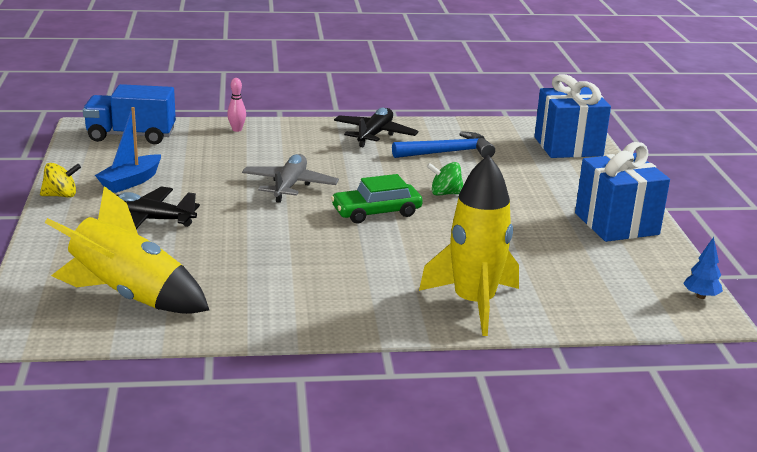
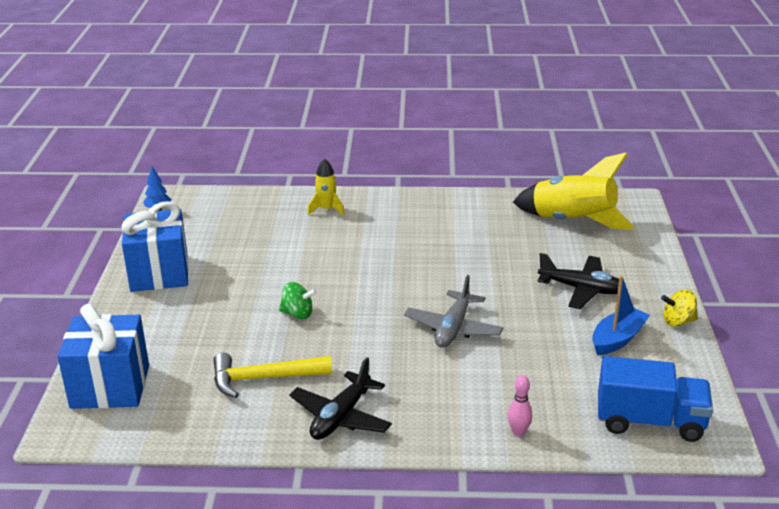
camera: 170 degrees left, 5 degrees up
green car [331,174,423,223] -> none
blue hammer [392,131,495,158] -> yellow hammer [213,353,332,398]
yellow rocket [419,155,519,336] -> yellow rocket [308,158,344,216], size x0.50

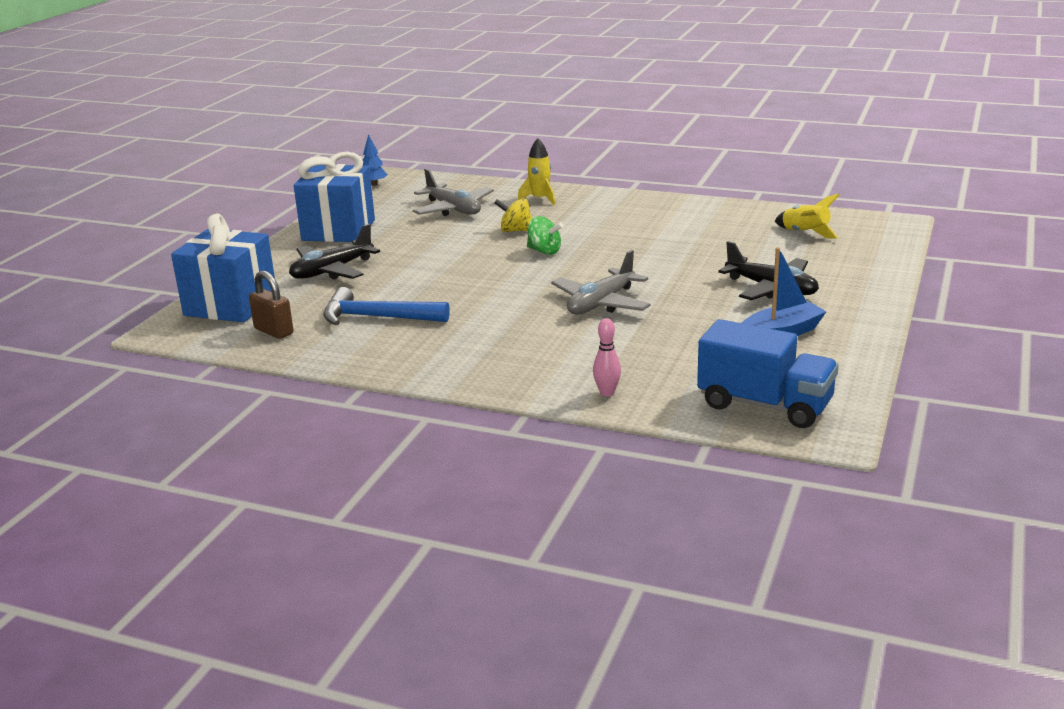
camera: 20 degrees right, 5 degrees down
yellow hammer [213,353,332,398] -> blue hammer [323,287,450,325]
green spinning top [279,282,317,319] -> green spinning top moved to [527,216,563,255]
black plane [290,357,392,440] -> black plane moved to [289,224,380,279]
yellow rocket [513,152,634,230] -> yellow rocket [775,194,840,239], size x0.50
yellow spinning top [661,289,698,327] -> yellow spinning top moved to [494,198,532,232]
none -> brown padlock [249,270,293,339]
none -> grey plane [413,169,494,216]

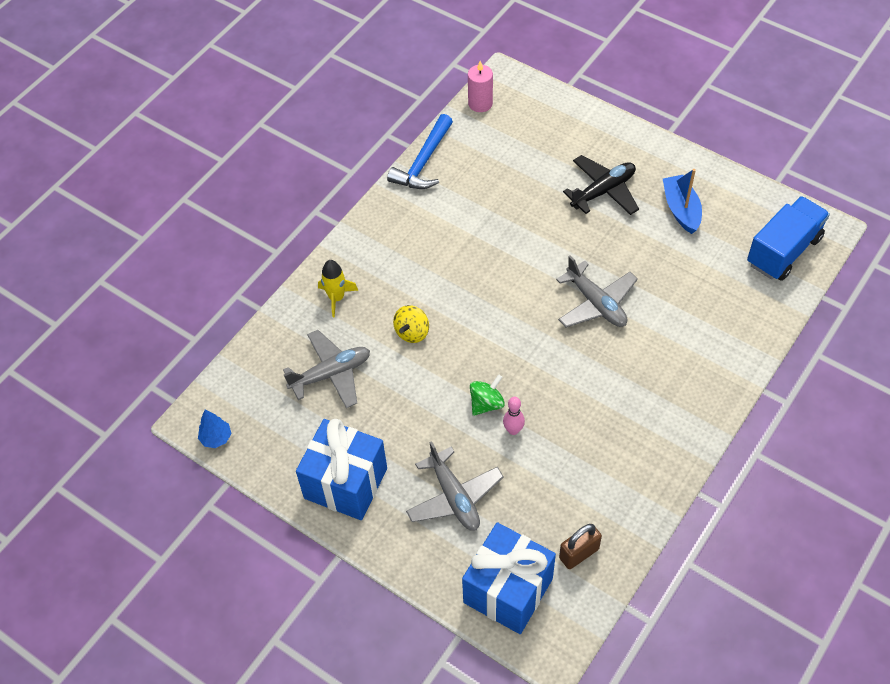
camera: 75 degrees left, 30 degrees up
black plane [289,224,380,279] -> grey plane [406,441,504,531]
blue hammer [323,287,450,325] -> blue hammer moved to [387,114,453,189]
green spinning top [527,216,563,255] -> green spinning top moved to [470,374,505,416]
pink bowling pin [593,318,621,397] -> pink bowling pin moved to [503,397,525,435]
yellow rocket [775,194,840,239] -> none
none -> pink candle [468,61,493,112]

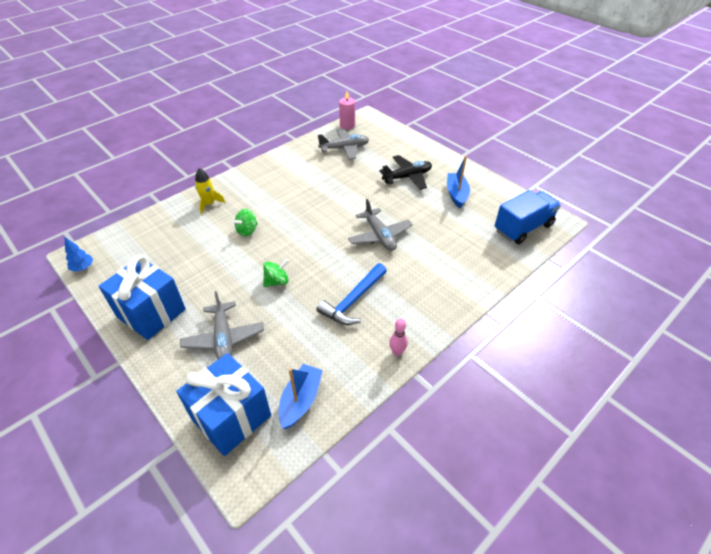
camera: 10 degrees right, 10 degrees down
grey plane [283,330,370,408] -> grey plane moved to [318,128,369,160]
blue hammer [387,114,453,189] -> blue hammer moved to [316,263,387,325]
yellow spinning top [393,305,429,343] -> green spinning top [232,209,258,237]
pink bowling pin [503,397,525,435] -> pink bowling pin moved to [389,319,408,356]
brown padlock [559,524,602,569] -> blue boat [279,364,323,429]

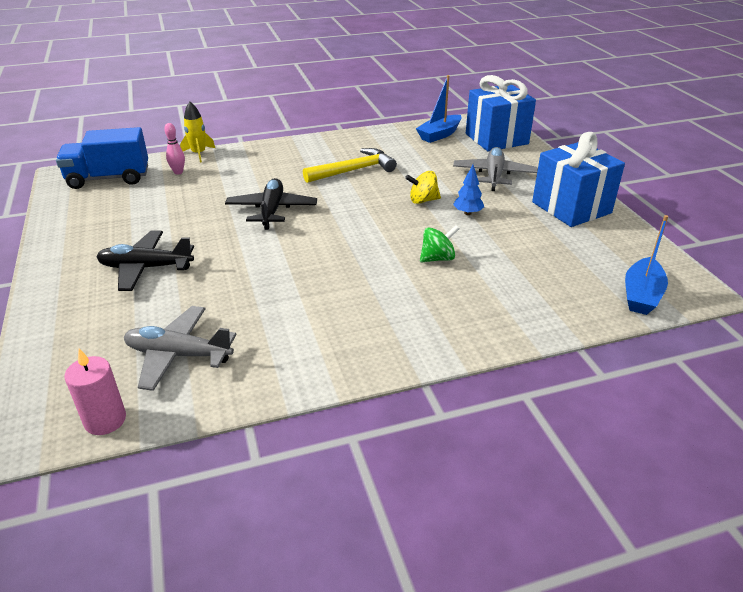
camera: 155 degrees left, 10 degrees down
blue tree [65,237,93,272] -> blue tree moved to [453,165,484,215]
yellow rocket [195,168,225,214] -> yellow rocket moved to [180,102,215,163]
green spinning top [263,259,289,287] -> yellow spinning top [405,171,441,204]
blue hammer [316,263,387,325] -> yellow hammer [303,148,397,183]
grey plane [348,199,413,251] -> black plane [225,178,317,230]
pink bowling pin [389,319,408,356] -> pink bowling pin moved to [164,123,185,175]
blue boat [447,156,470,208] -> blue boat moved to [625,215,668,315]

